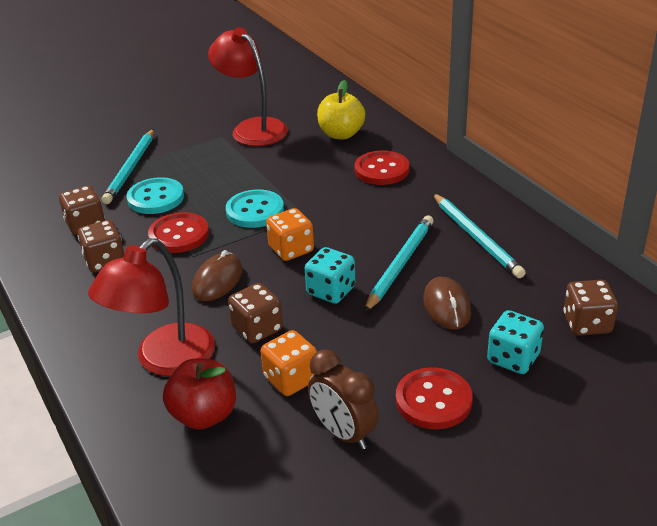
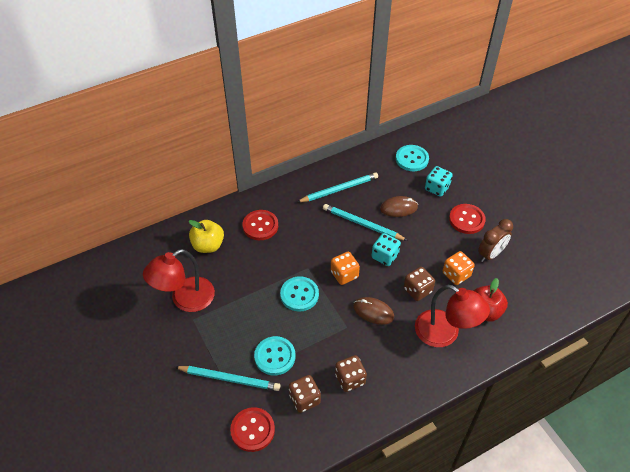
camera: 90 degrees left, 15 degrees up
red button [148,212,209,253] -> red button moved to [230,407,275,452]
brown dice [564,280,618,336] -> turquoise button [396,145,429,171]

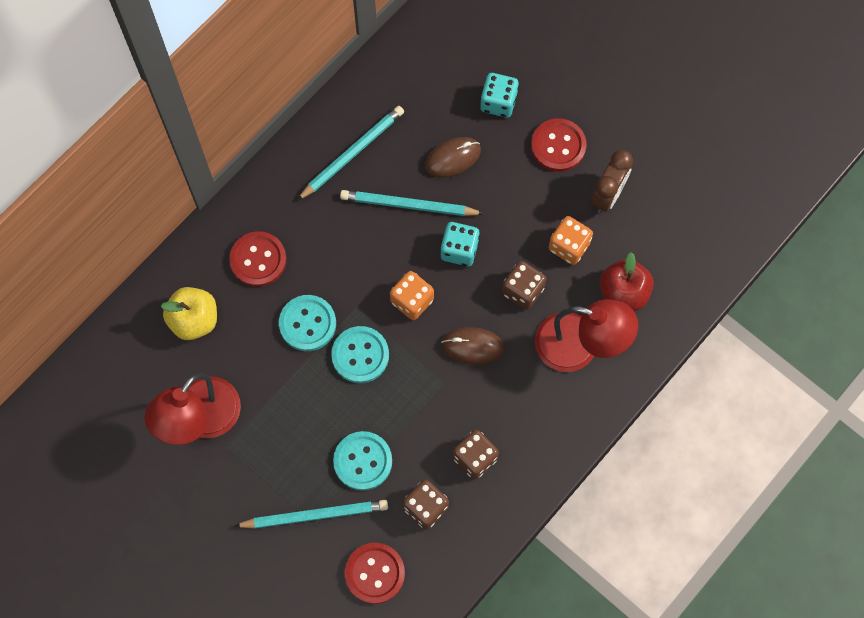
camera: 20 degrees left, 20 degrees up
turquoise button [396,145,429,171] -> turquoise button moved to [279,295,336,351]

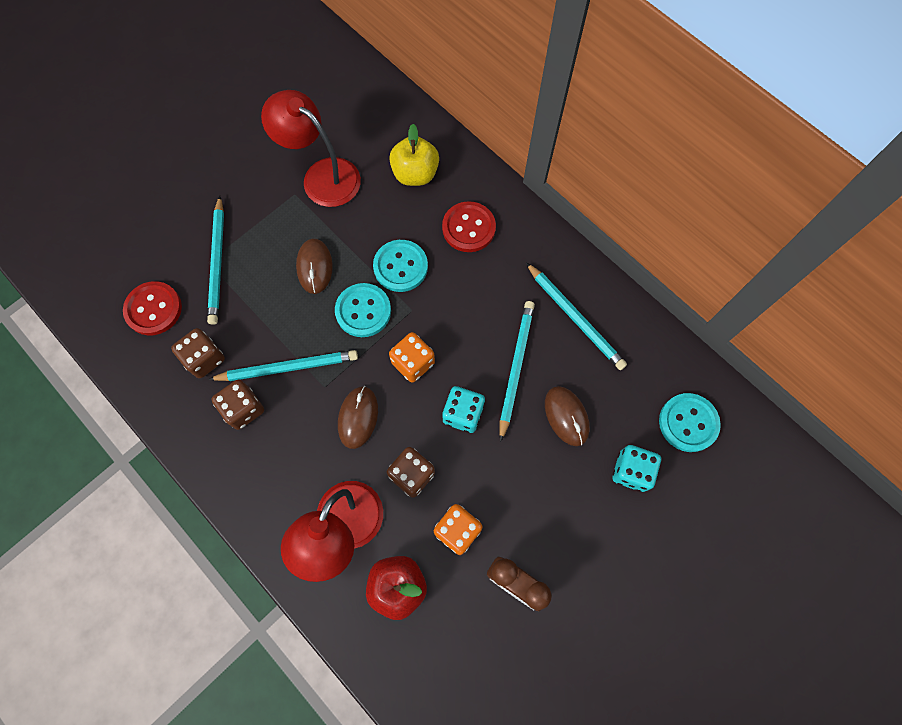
camera: 95 degrees right, 0 degrees up
turquoise button [333,431,392,491] -> turquoise button moved to [659,393,721,452]
red button [531,118,586,172] -> none
none -> turquoise pencil [208,350,358,381]
none -> brown mouse [296,238,333,294]

